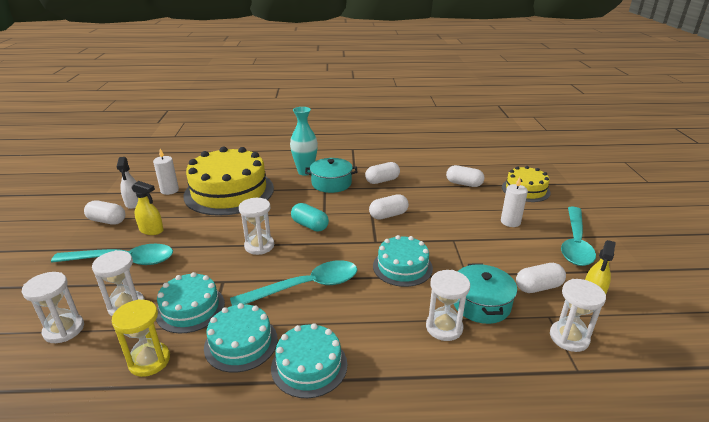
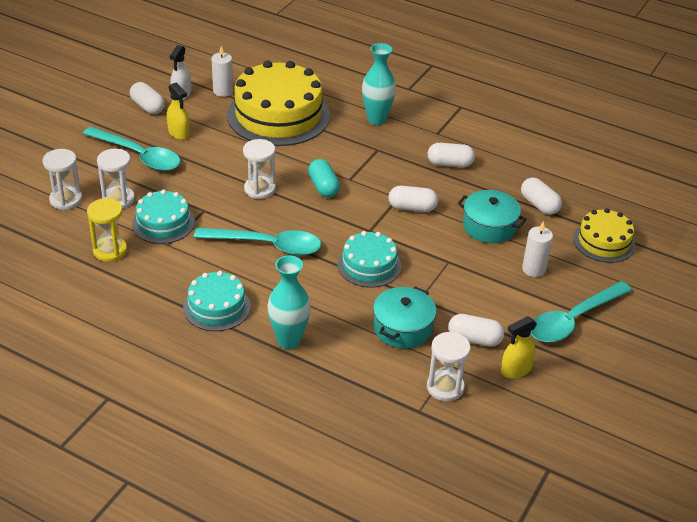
camera: 30 degrees right, 10 degrees up
turquoise cake [204,303,278,373] -> none
turquoise pot [305,158,357,193] -> turquoise pot moved to [458,190,527,243]
white hourglass [426,270,470,341] -> none
none -> turquoise vase [267,255,311,349]

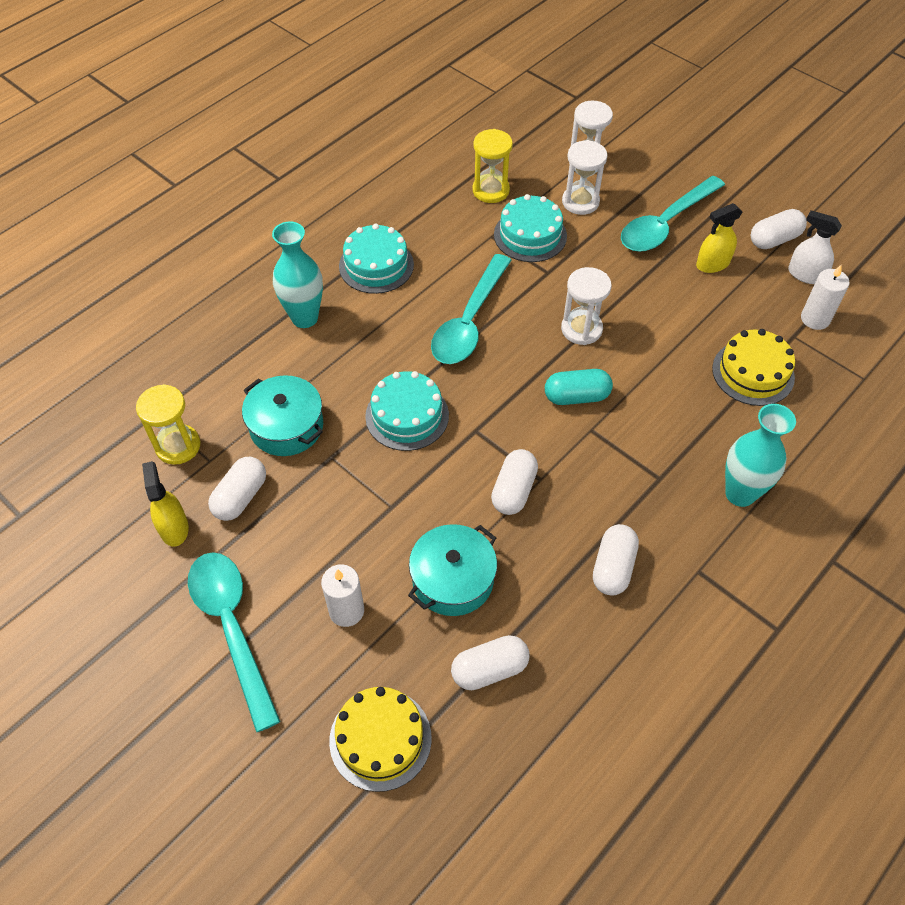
camera: 105 degrees right, 15 degrees up
yellow cake [227,60,330,146] -> yellow cake [712,329,795,406], size x0.53
white hourglass [427,332,471,401] -> yellow hourglass [136,384,200,465]

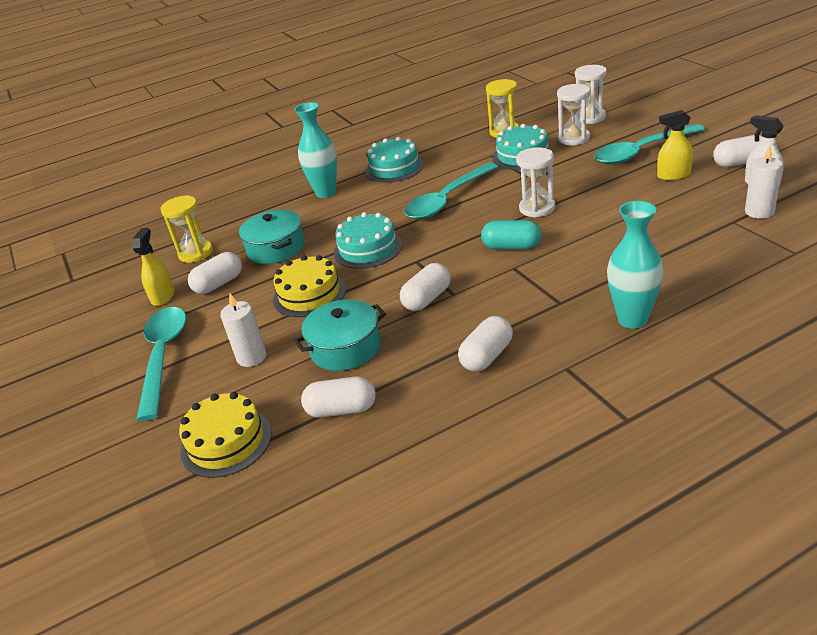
camera: 25 degrees right, 20 degrees down
yellow cake [712,329,795,406] -> yellow cake moved to [273,255,346,317]

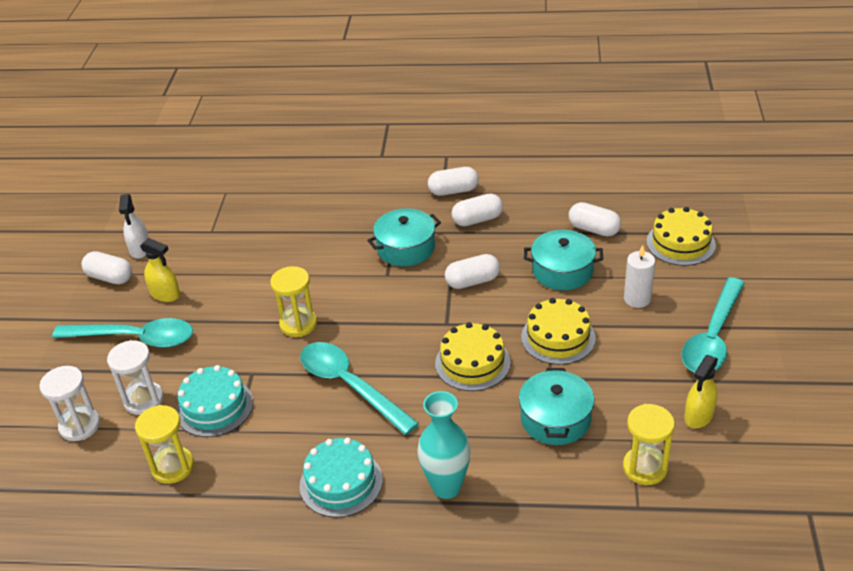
camera: 150 degrees left, 5 degrees up
white capsule [188,252,242,294] -> white capsule moved to [428,167,479,196]
turquoise cake [334,212,402,269] -> yellow cake [435,322,511,391]
turquoise spoon [404,162,499,219] -> turquoise spoon turned 120 degrees counterclockwise [300,342,419,435]
turquoise capsule [481,220,541,250] -> none
white hourglass [516,147,555,218] -> yellow hourglass [270,266,317,337]
turquoise vase [607,201,663,329] -> none
white candle [745,146,783,219] -> none
none -> turquoise pot [367,208,441,266]

